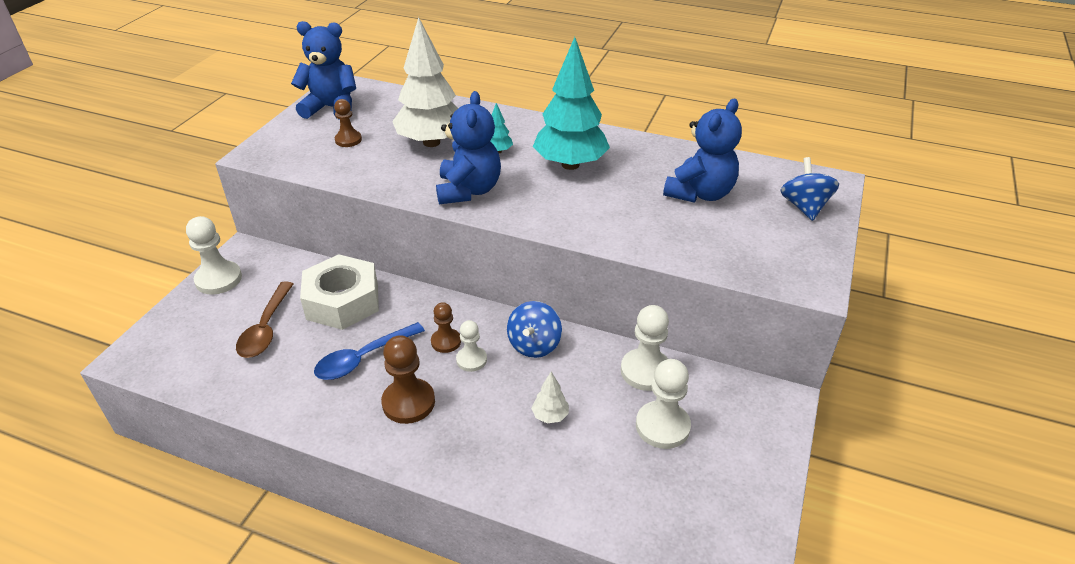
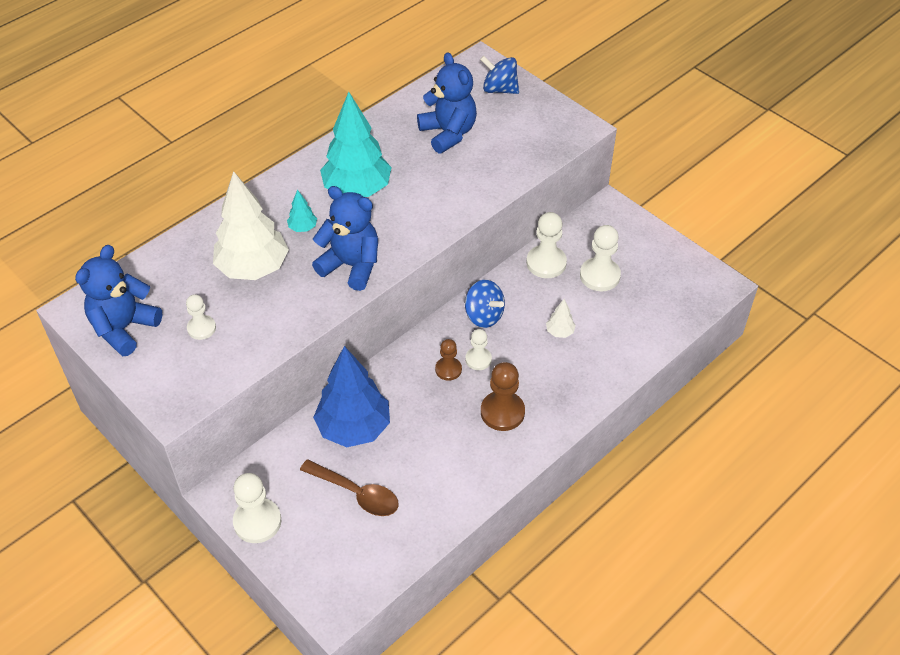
camera: 65 degrees left, 10 degrees up
white nut [300,254,379,330] -> blue tree [313,346,390,447]
blue spoon [314,322,425,380] -> none
brown pawn [334,99,362,147] -> white pawn [186,294,216,340]

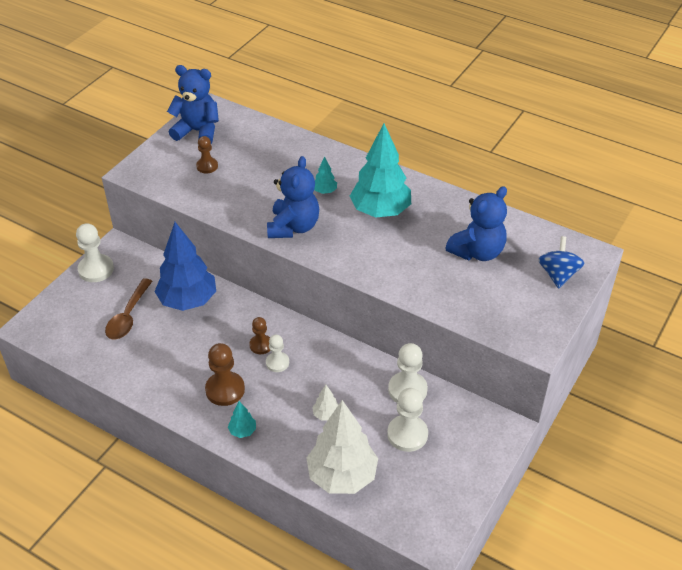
camera: 75 degrees right, 5 degrees down
white pawn [186,294,216,340] -> brown pawn [196,136,218,173]
white tree [213,171,289,280] -> white tree moved to [306,400,378,494]
blue spinning top [465,280,505,328] -> none
none -> turquoise tree [228,401,256,438]

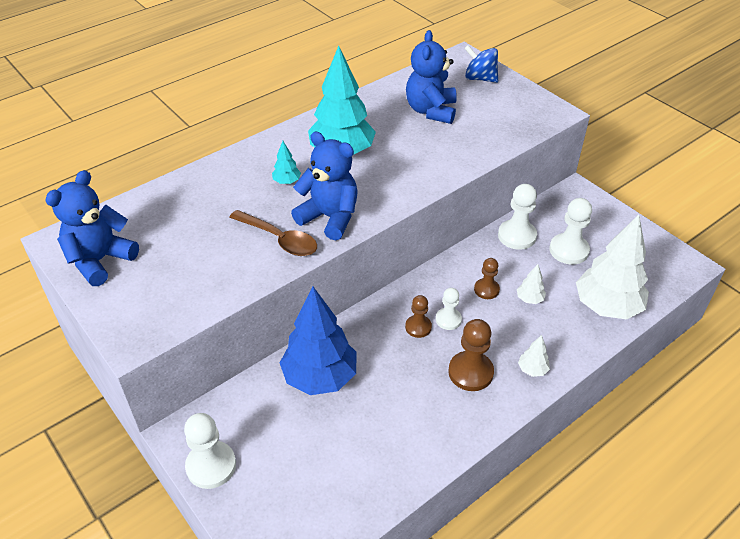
camera: 70 degrees left, 0 degrees up
brown spoon [105,278,152,339] -> brown spoon moved to [229,210,317,256]
brown pawn [196,136,218,173] -> brown pawn moved to [474,258,500,299]
turquoise tree [228,401,256,438] -> white tree [518,335,550,377]
blue teddy bear [445,186,507,261] -> blue teddy bear turned 150 degrees counterclockwise [406,30,457,124]

